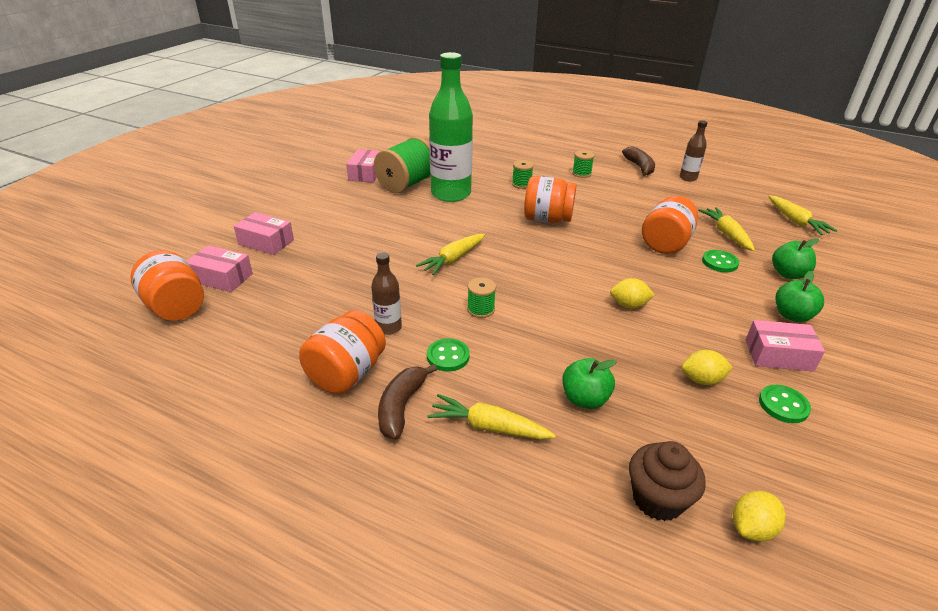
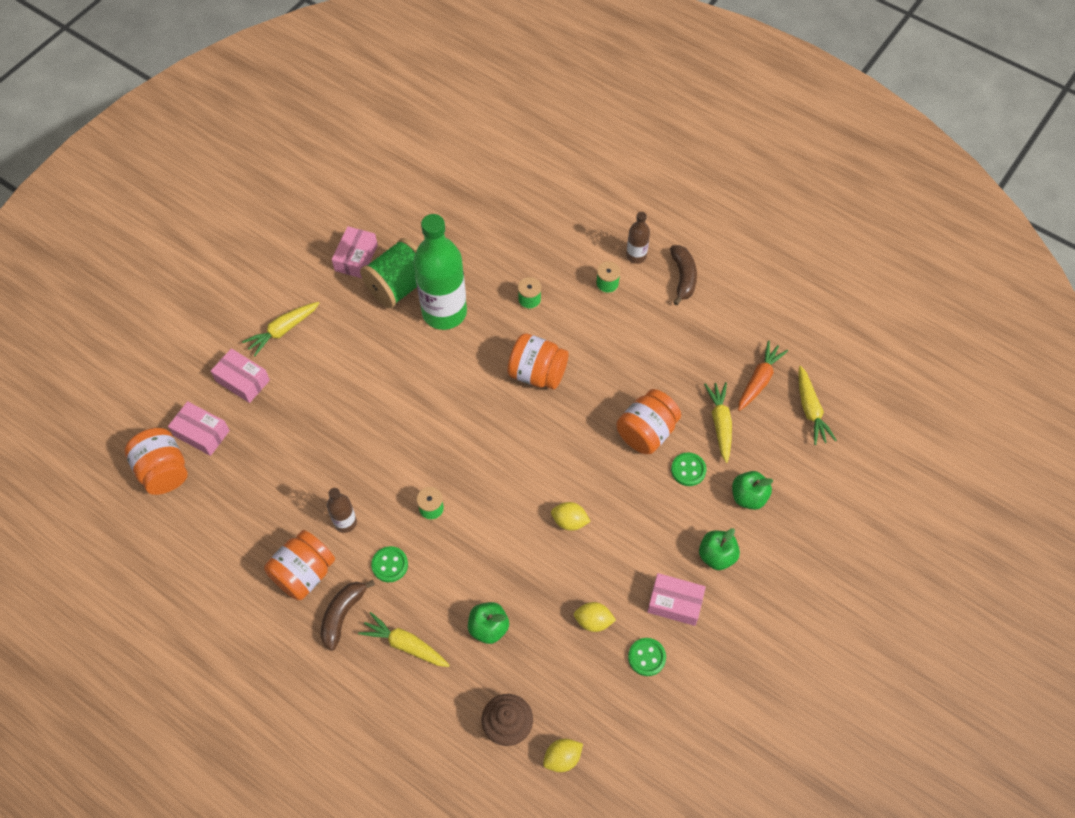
camera: 10 degrees right, 25 degrees up
yellow carrot [416,234,485,275] -> yellow carrot moved to [242,302,319,356]
brown bottle [680,120,708,182] -> brown bottle moved to [626,212,650,264]
none -> orange carrot [738,341,788,411]

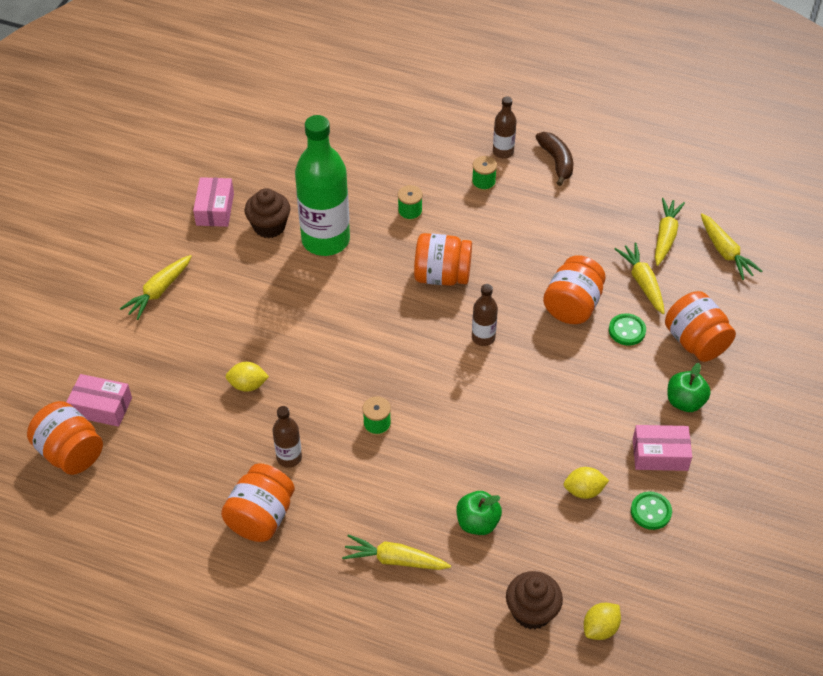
camera: 15 degrees left, 10 degrees down
pink box [211,348,270,403] -> none
brown banana [320,580,375,651] -> none
green spool [360,238,418,308] -> brown cupcake [244,188,290,238]
green button [371,546,408,582] -> none
yellow lemon [551,502,591,531] -> yellow lemon moved to [225,362,269,392]
green apple [732,471,774,510] -> orange jar [665,291,736,362]
orange carrot [738,341,788,411] -> yellow carrot [655,198,685,266]
none -> brown bottle [472,284,498,346]

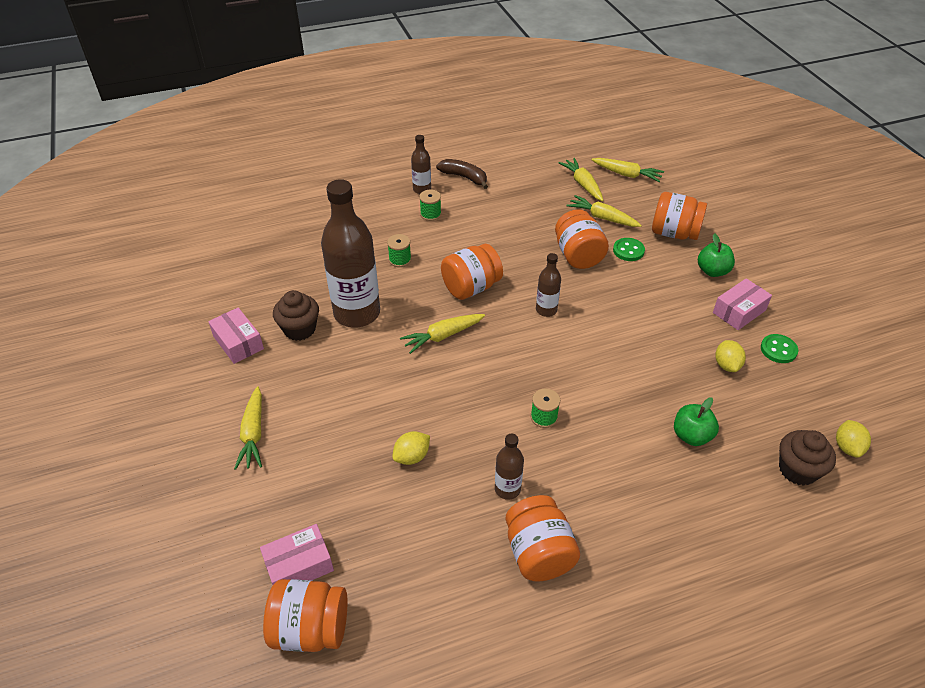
camera: 40 degrees left, 5 degrees down
green bottle [295,115,350,256] -> brown bottle [321,179,380,327]
yellow carrot [342,534,451,570] -> yellow carrot moved to [400,314,485,354]
yellow lemon [564,467,609,499] -> yellow lemon turned 45 degrees counterclockwise [715,340,746,372]

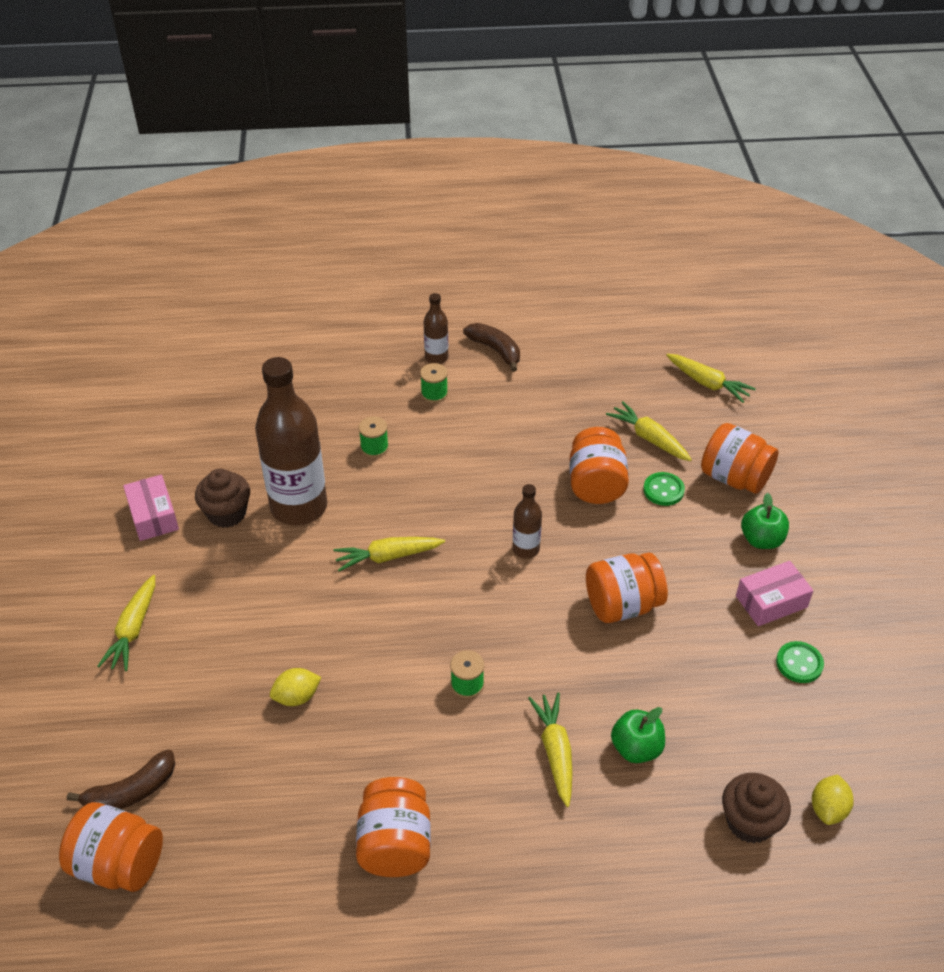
camera: 15 degrees right, 0 degrees up
pink box [260,524,334,585] -> brown banana [67,750,175,809]
orange jar [441,244,503,300] -> orange jar moved to [586,553,668,623]
brown bottle [495,434,524,500] -> none
yellow carrot [558,158,604,201] -> yellow carrot moved to [528,693,572,807]
yellow lemon [715,340,746,372] -> none

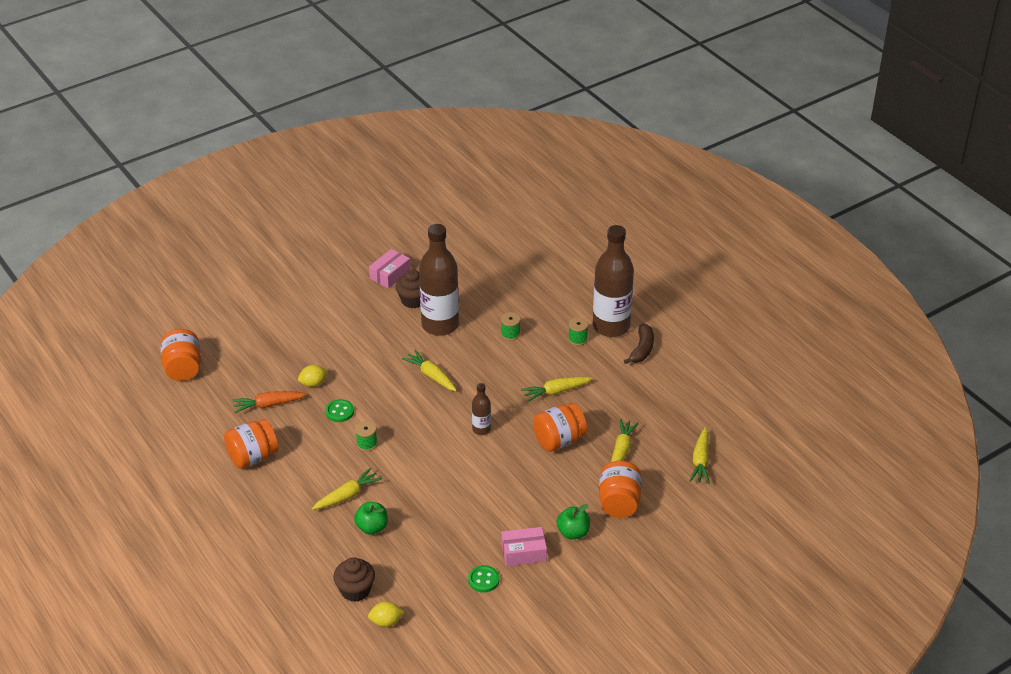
camera: 60 degrees right, 5 degrees down
brown banana [67,750,175,809] -> none
yellow carrot [97,575,155,671] -> yellow carrot moved to [521,377,593,402]
yellow lemon [270,668,321,706] -> yellow lemon turned 60 degrees counterclockwise [298,365,328,387]
brown bottle [424,293,448,364] -> brown bottle [593,225,634,337], size x2.16
orange jar [586,553,668,623] -> none
green button [643,472,685,506] -> green button moved to [325,399,354,422]
pink box [736,561,813,626] -> pink box turned 45 degrees counterclockwise [502,527,547,566]
none -> orange carrot [232,391,307,413]

